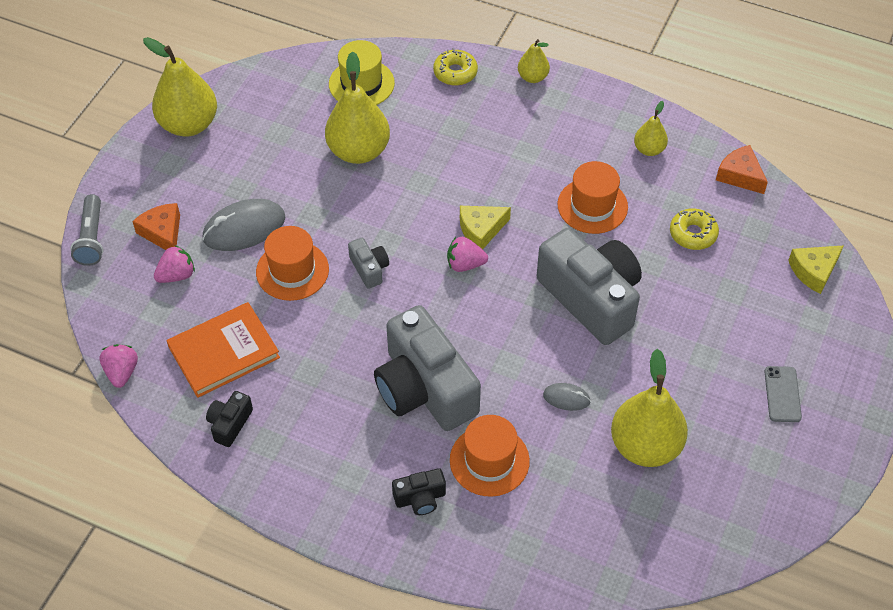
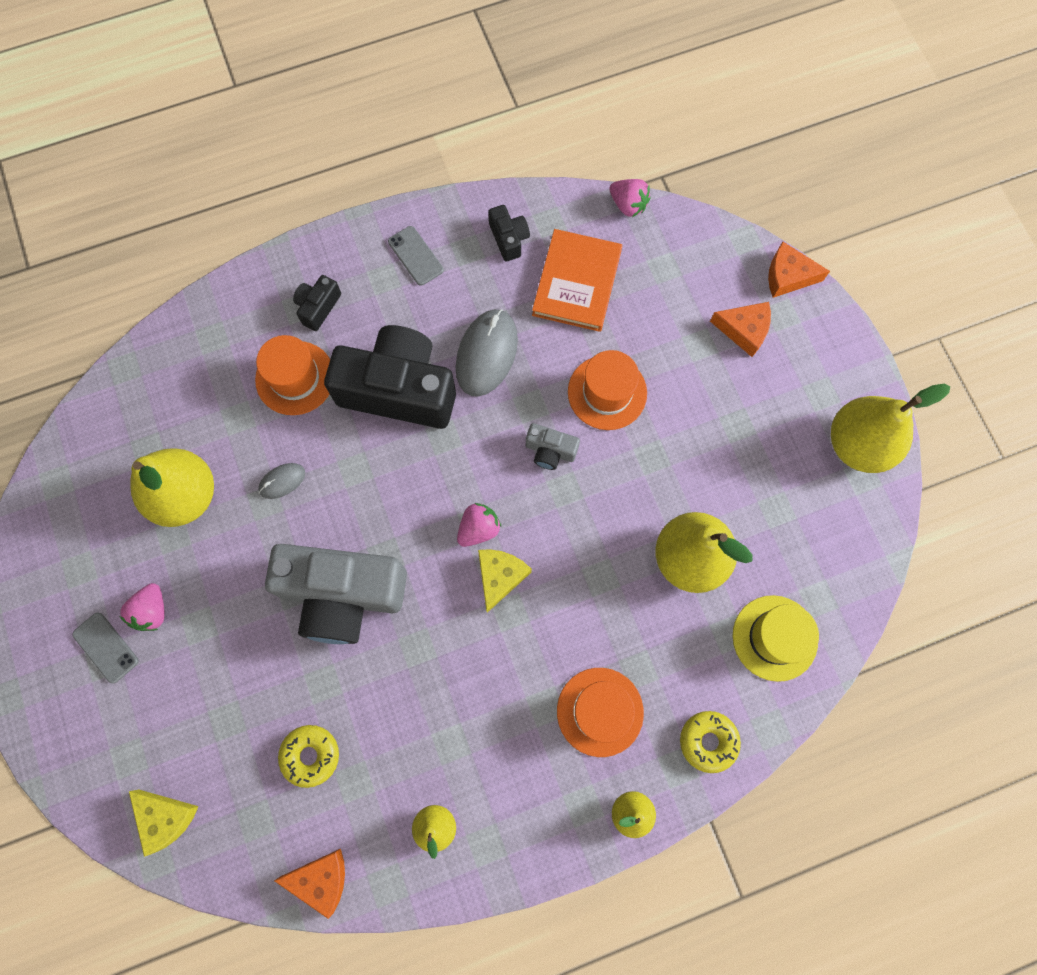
camera: 135 degrees right, 20 degrees up
grey flashlight [70,194,103,266] -> orange cheese [768,242,830,298]
pink strawberry [154,245,195,283] -> pink strawberry moved to [120,583,165,631]
grey mouse [202,199,285,251] -> grey mouse moved to [456,309,518,397]
grey camera [374,305,481,431] -> black camera [324,325,456,429]
orange hat [557,161,628,234] -> orange hat moved to [557,668,644,757]
yellow cheese [788,245,844,294] -> yellow cheese turned 120 degrees clockwise [129,790,199,857]
none -> grey phone [388,226,444,286]

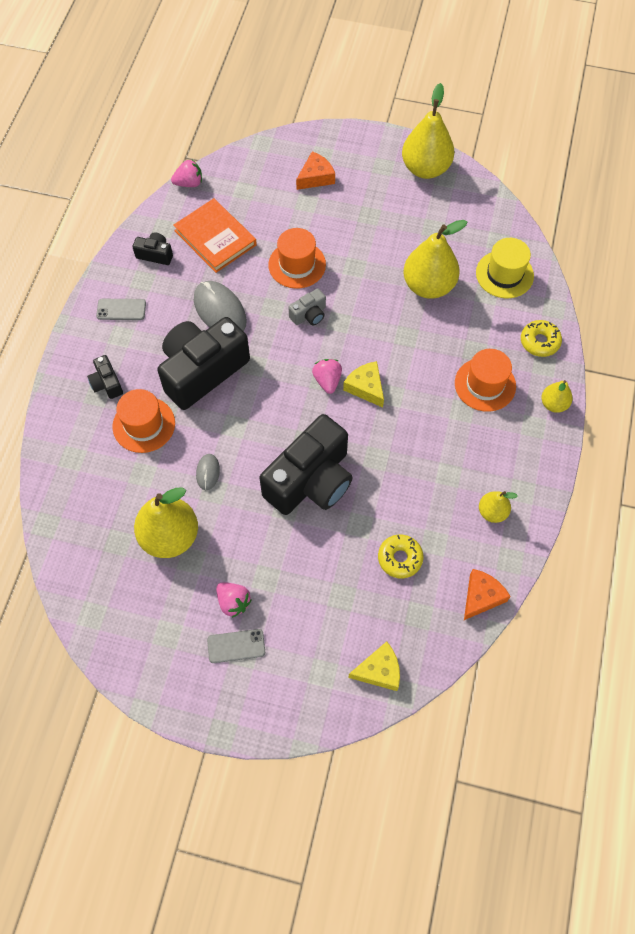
camera: 55 degrees left, 10 degrees down
grey camera [265,544,407,644] -> black camera [260,414,353,515]
orange cheese [768,242,830,298] -> none

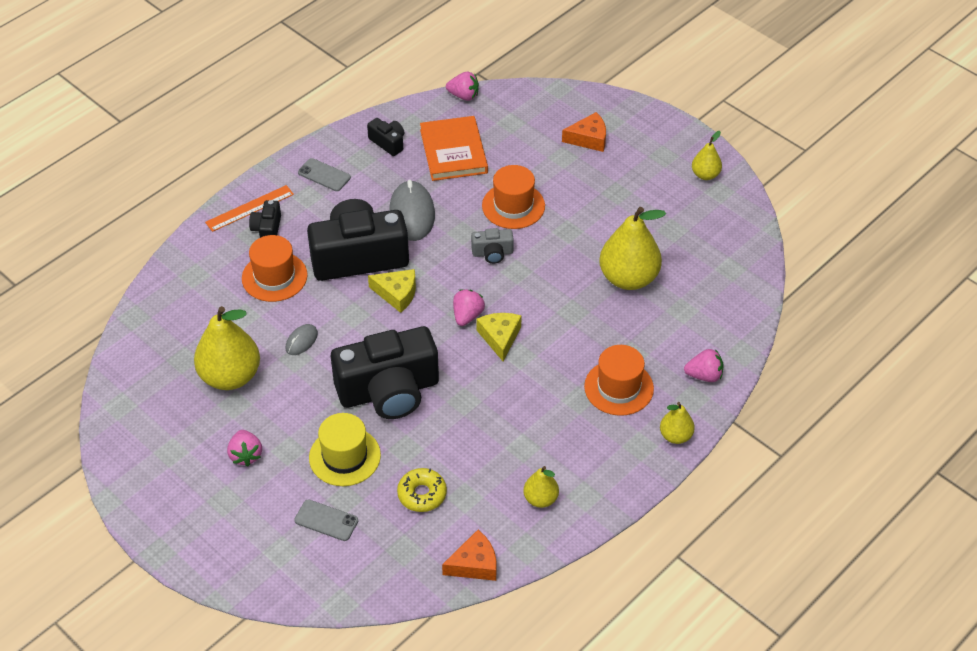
camera: 30 degrees right, 15 degrees down
grey phone [207,629,265,663] -> grey phone moved to [294,499,358,541]
yellow cheese [348,641,400,691] -> yellow cheese moved to [368,269,416,313]
yellow pear [402,83,454,179] -> yellow pear [692,131,722,180], size x0.52
yellow hat [476,238,534,298] -> yellow hat moved to [309,413,381,486]
yellow donut [521,320,562,357] -> pink strawberry [684,349,724,382]
none -> orange ruler [205,185,294,232]

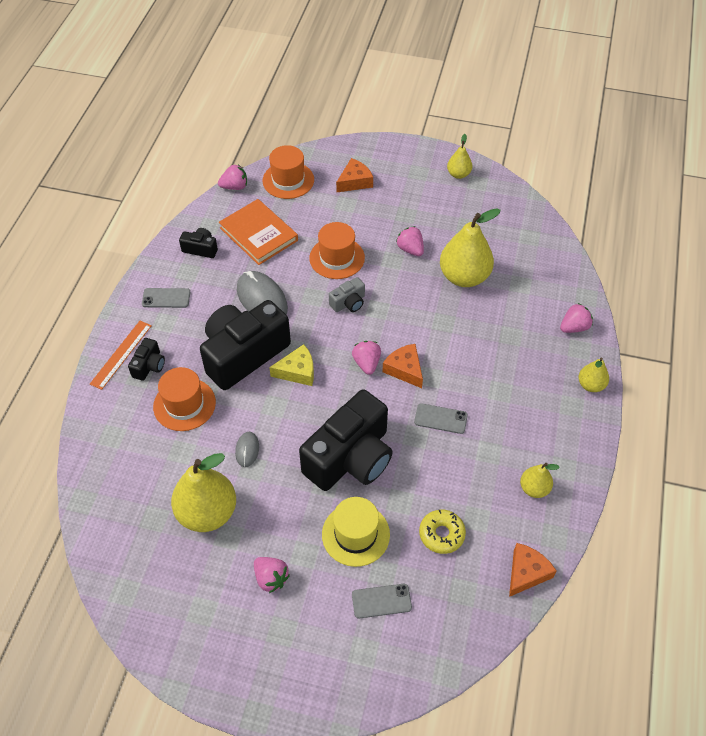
camera: 30 degrees left, 5 degrees up
black camera [249,200,281,238] -> black camera turned 135 degrees counterclockwise [128,338,165,381]
yellow cheese [476,313,522,361] -> orange cheese [382,344,423,388]
orange hat [584,345,654,416] -> orange hat moved to [262,145,314,199]
none -> pink strawberry [396,226,424,256]
none -> grey phone [414,403,468,434]

